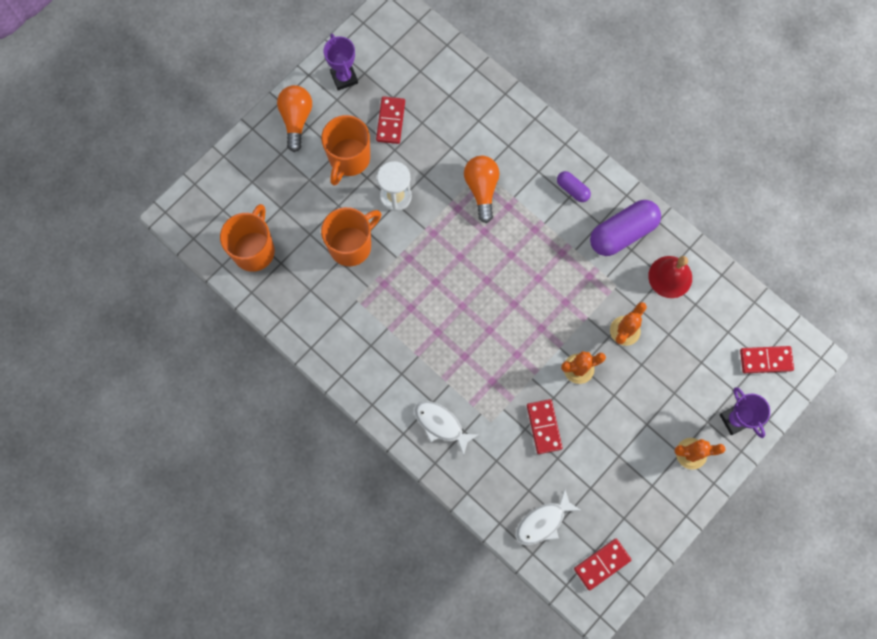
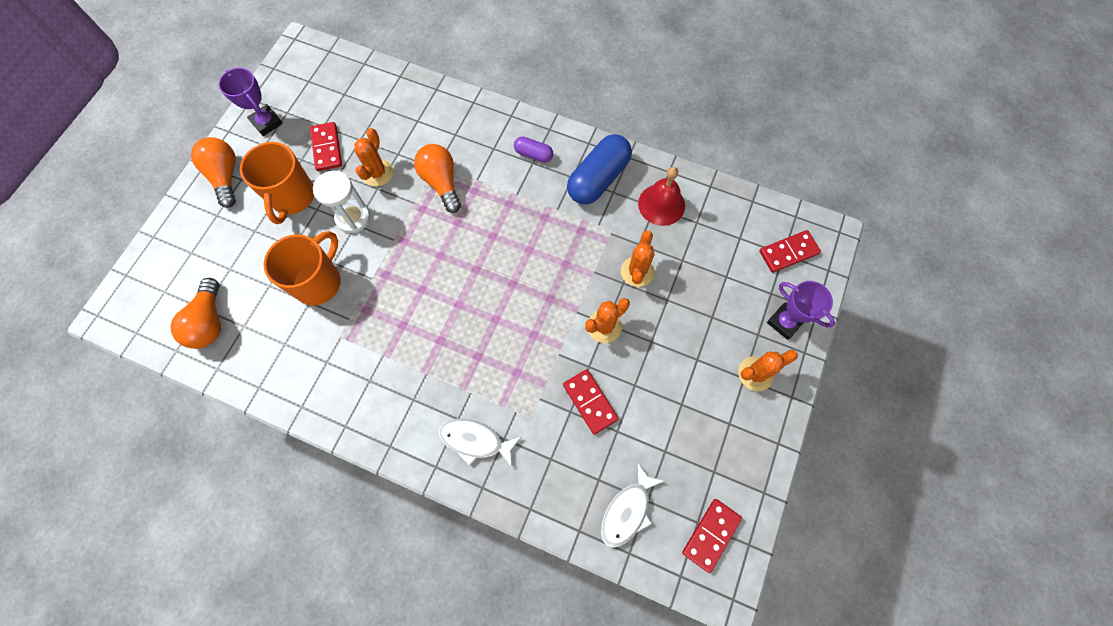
camera: 20 degrees left, 5 degrees down
orange mug [220,204,275,272] -> orange light bulb [170,278,221,349]
purple capsule [590,200,661,256] -> blue capsule [567,134,632,204]
none -> orange cactus [354,128,393,187]

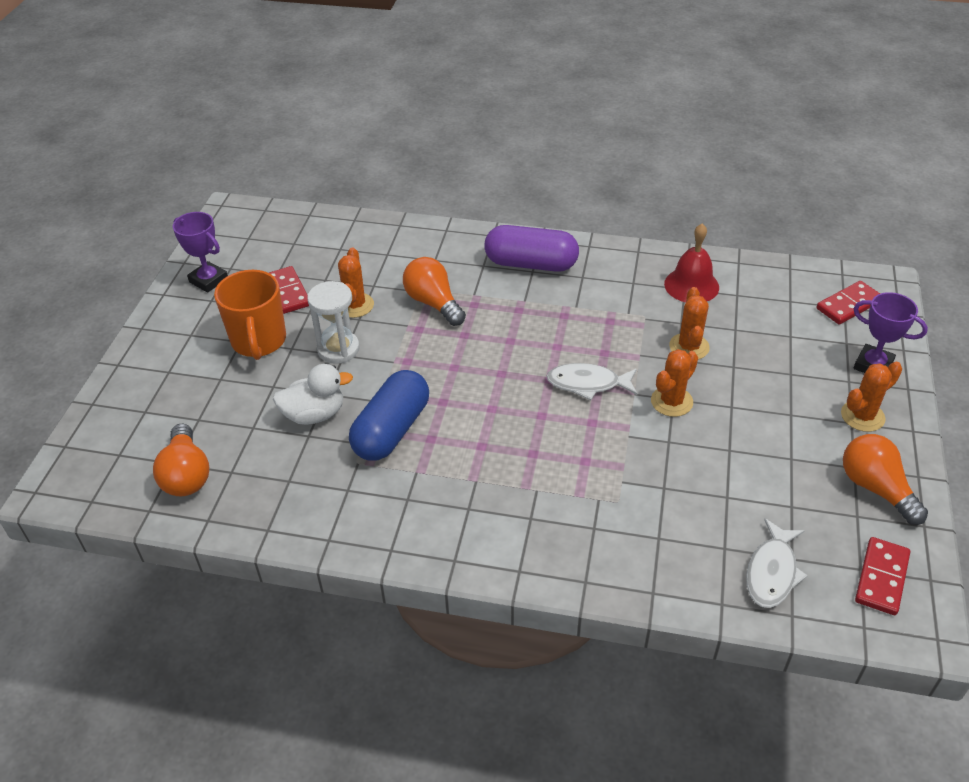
camera: 10 degrees left, 25 degrees down
orange light bulb [191,137,236,208] -> orange light bulb moved to [843,434,928,525]
orange mug [264,231,341,305] -> white duck [273,364,353,425]
white fish [439,419,522,467] -> white fish moved to [546,363,637,400]
purple capsule [514,136,553,163] -> purple capsule [484,225,579,272], size x1.97
red domino [563,369,619,435] -> none
blue capsule [567,134,632,204] -> blue capsule moved to [349,370,429,461]

